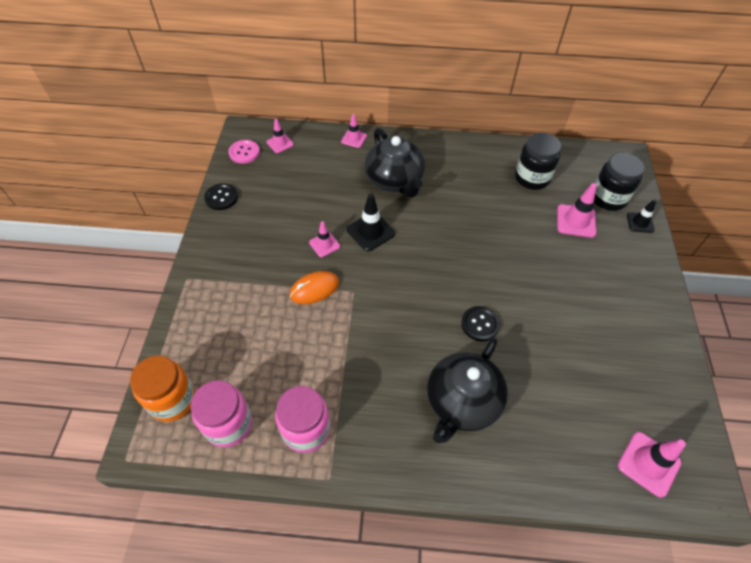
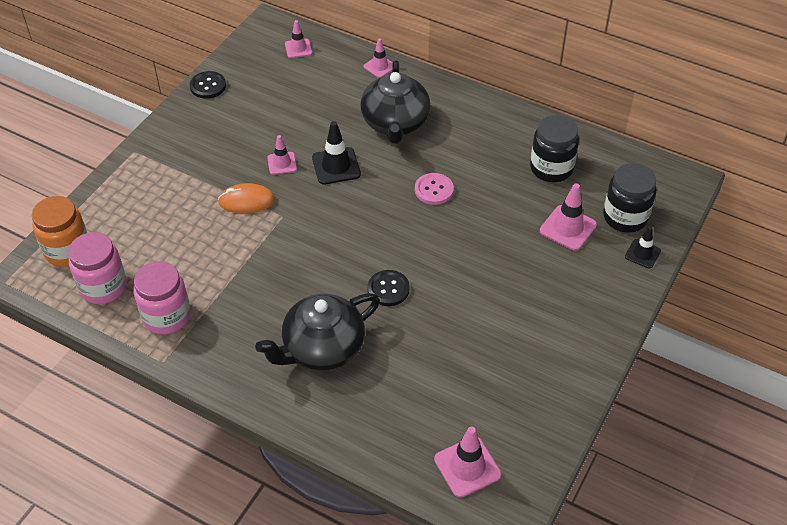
camera: 25 degrees right, 5 degrees down
pink button [228,140,260,164] -> pink button moved to [415,173,454,205]

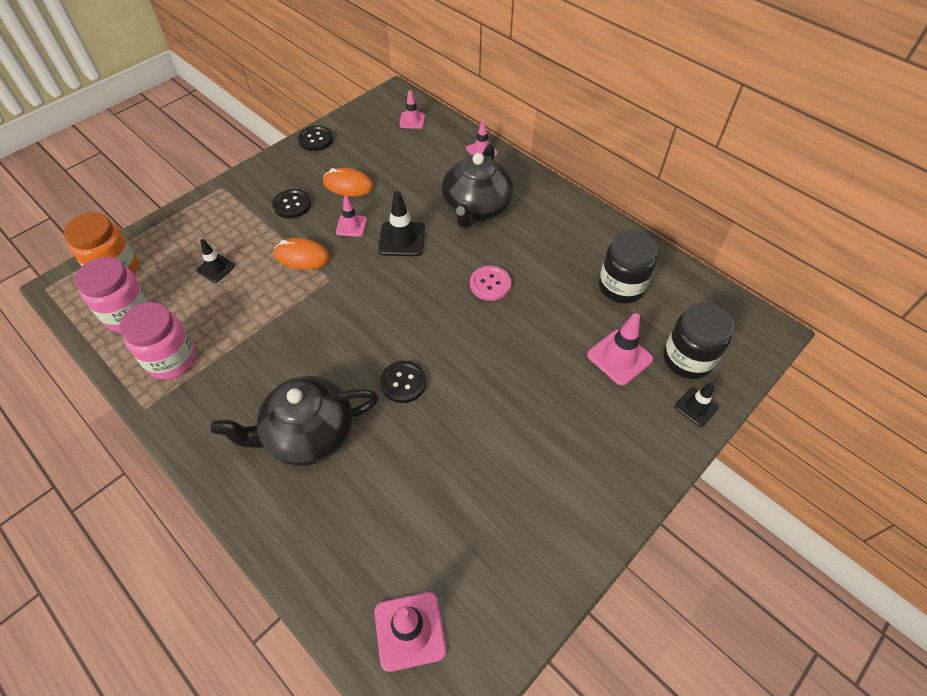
camera: 15 degrees right, 5 degrees up
none -> black traffic cone [196,239,235,283]
none -> black button [272,189,311,218]
none -> orange mouse [323,167,374,197]

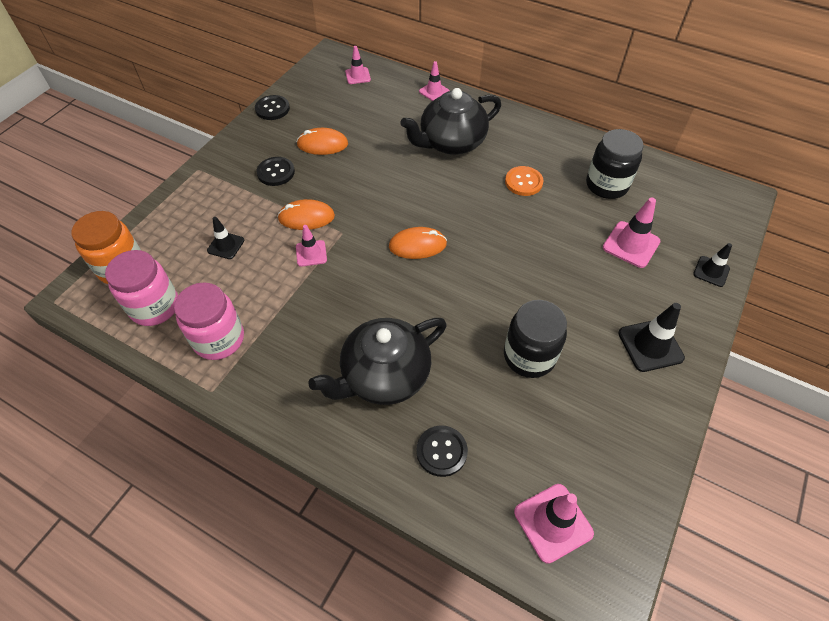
camera: 15 degrees left, 0 degrees up
pink traffic cone [336,196,367,237] -> pink traffic cone moved to [296,225,327,267]
black traffic cone [379,191,425,256] -> black traffic cone moved to [618,303,685,372]
black button [380,361,427,403] -> black button moved to [416,425,468,477]
black teapot [441,144,514,228] -> black teapot turned 60 degrees clockwise [400,88,501,155]
pink button [470,266,511,301] -> none
black jar [663,302,734,379] -> black jar moved to [504,300,567,378]
none -> orange mouse [389,227,447,259]
none -> orange button [505,166,544,196]

